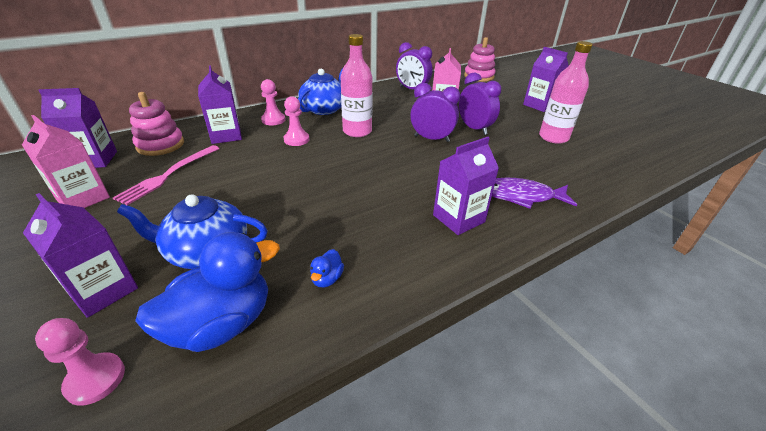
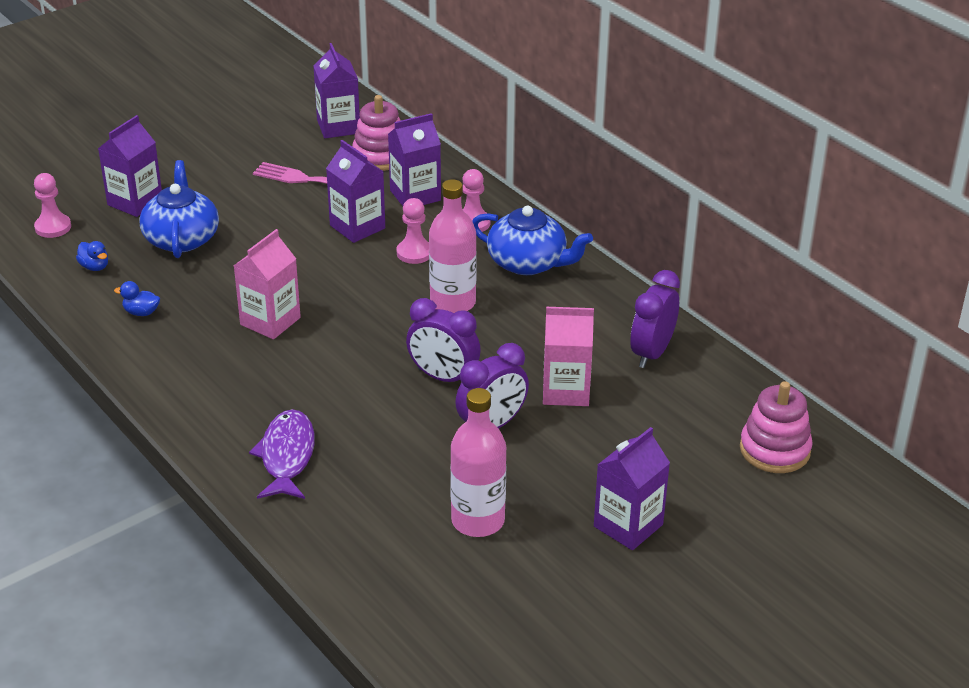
camera: 85 degrees right, 0 degrees up
pink carton [22,115,110,208] -> pink carton moved to [234,229,301,339]
blue duck [135,232,280,352] -> blue duck [76,241,108,271], size x0.42
purple clock [410,83,460,142] -> purple clock turned 105 degrees clockwise [406,298,481,382]
purple carton [433,137,499,235] -> purple carton moved to [326,140,385,243]

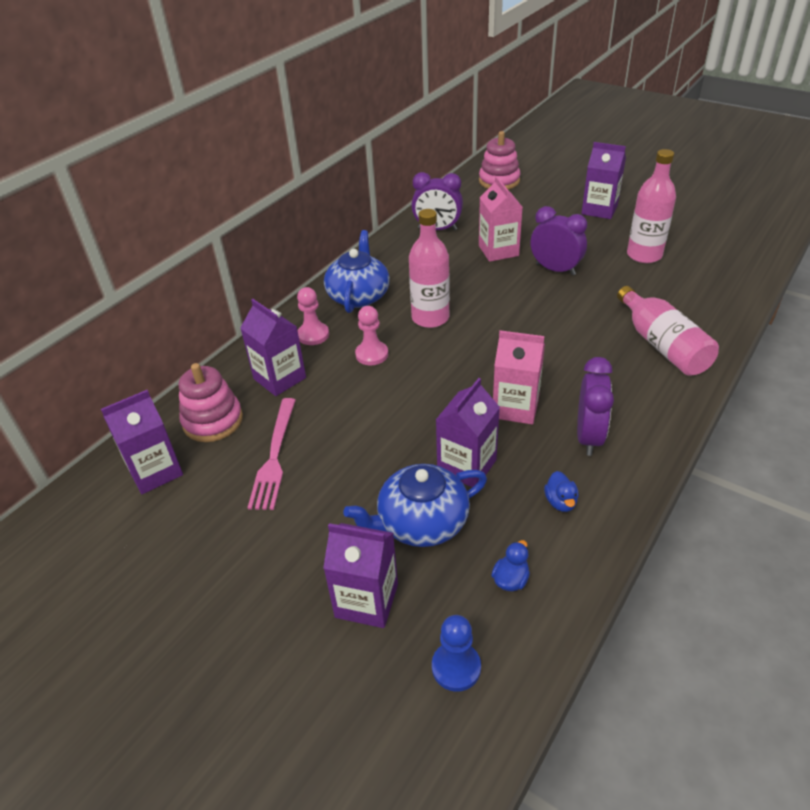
camera: 105 degrees left, 5 degrees up
pink pawn [34,173,71,238] -> blue pawn [432,615,481,692]
purple fish [249,409,315,499] -> pink bottle [617,286,719,376]
purple carton [326,140,385,243] -> purple carton moved to [436,378,500,487]
purple clock [406,298,481,382] -> purple clock moved to [577,357,614,456]

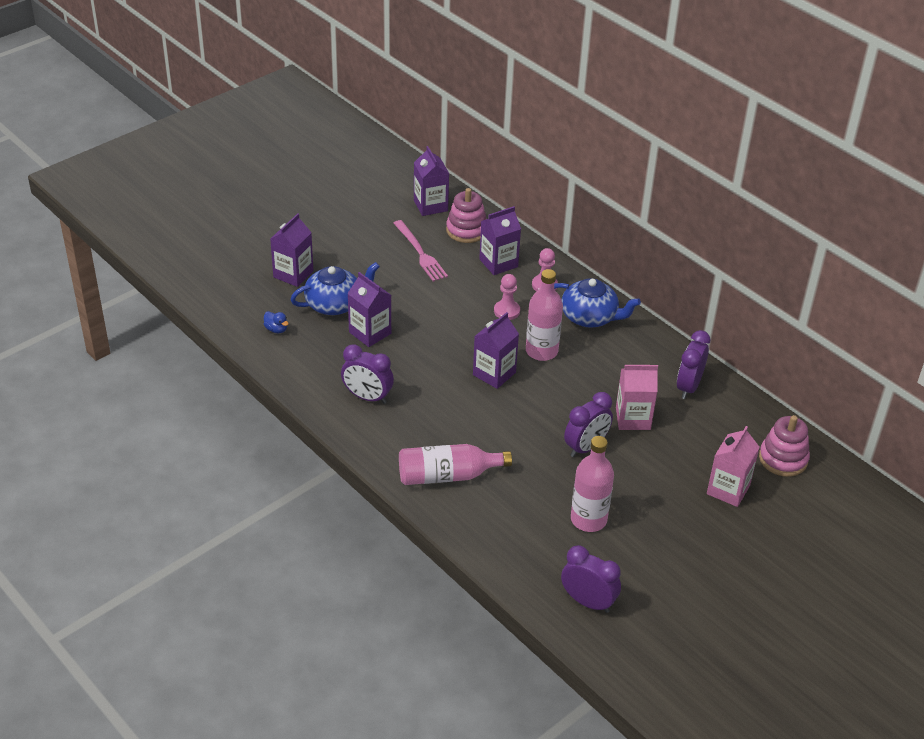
camera: 100 degrees right, 0 degrees up
pink fork [248,398,296,510] -> pink fork turned 135 degrees counterclockwise [393,220,448,282]
blue teapot [344,464,487,547] -> blue teapot turned 75 degrees clockwise [290,262,380,315]
blue pawn [432,615,481,692] -> none
pink carton [493,330,545,425] -> pink carton moved to [707,426,760,507]
blue duck [544,471,579,512] -> none
purple carton [581,142,626,219] -> purple carton moved to [473,312,519,389]
none -> purple clock [561,545,621,613]

